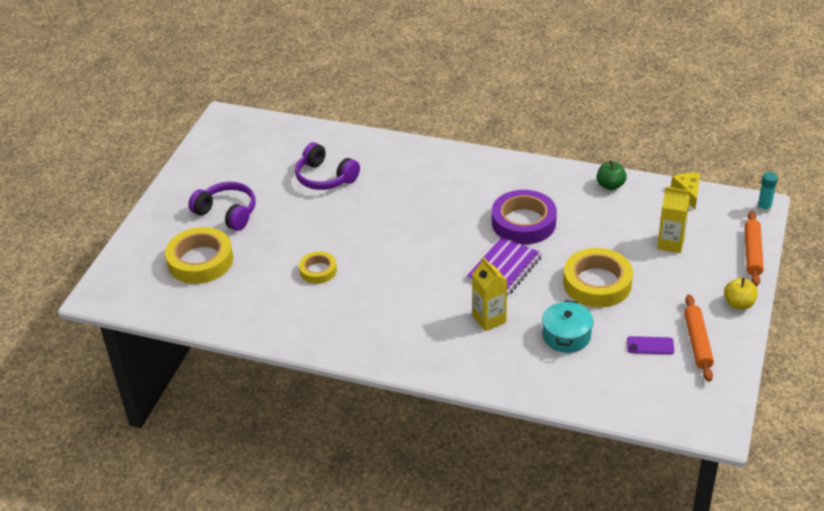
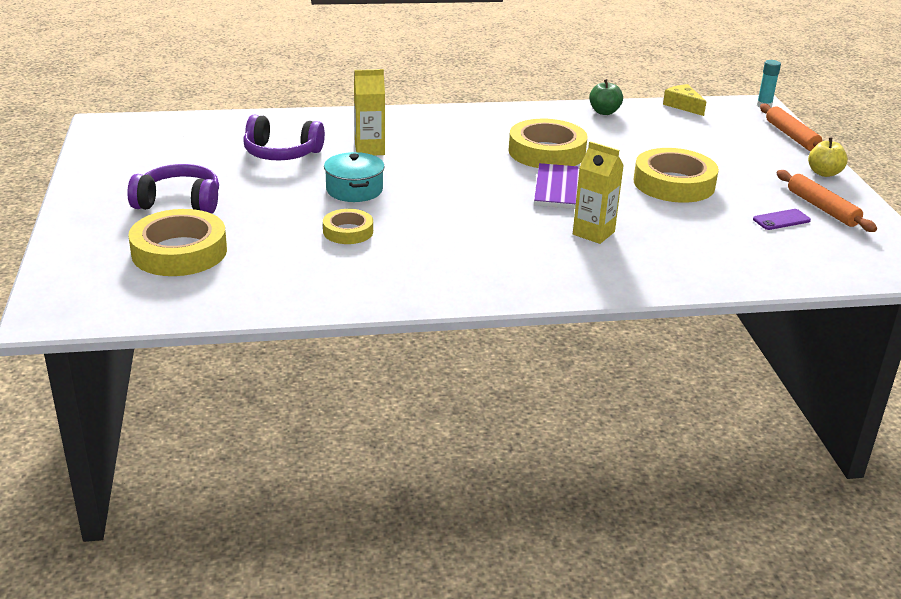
camera: 30 degrees left, 10 degrees down
purple tape [492,190,557,244] -> yellow tape [508,119,588,168]
turquoise pot [542,300,593,353] -> turquoise pot moved to [324,152,385,202]
yellow carton [657,187,690,253] -> yellow carton moved to [354,69,385,155]

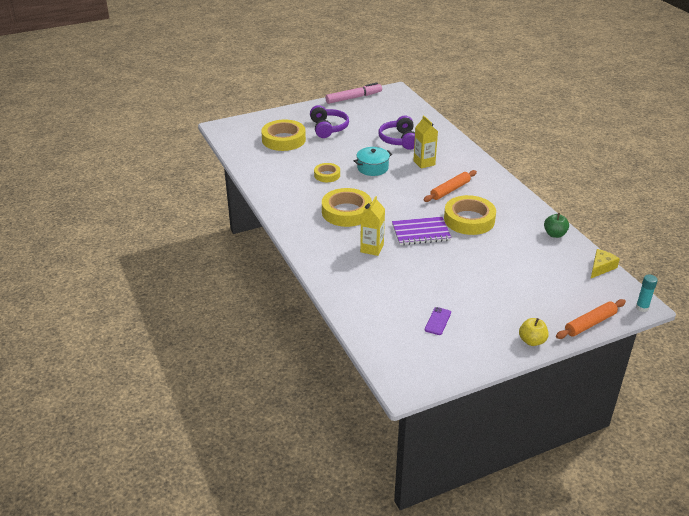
camera: 75 degrees right, 5 degrees up
yellow tape [634,148,719,203] -> yellow tape moved to [322,188,372,227]
purple phone [753,209,811,230] -> purple phone turned 60 degrees clockwise [425,307,451,335]
orange rolling pin [777,170,877,232] -> orange rolling pin moved to [424,170,477,202]
none -> pink marker [325,83,382,104]

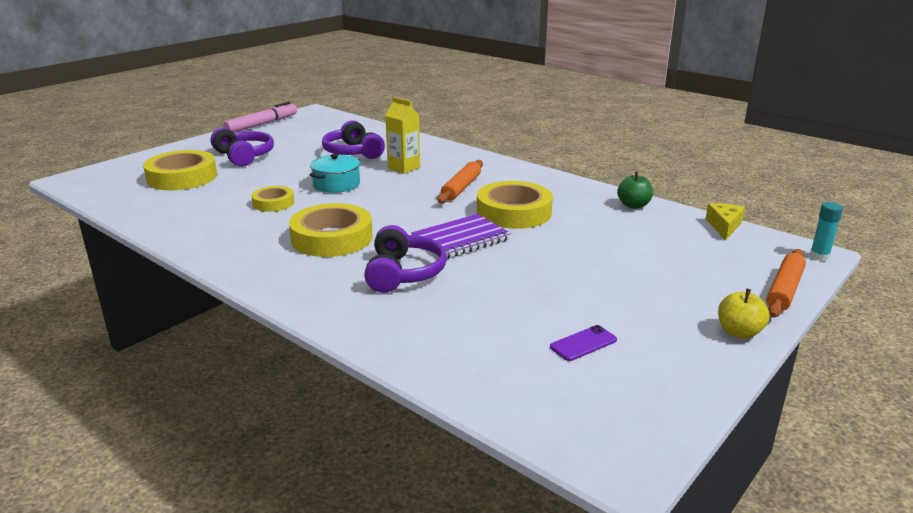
camera: 25 degrees left, 10 degrees down
yellow carton [360,196,385,256] -> purple headphones [364,225,447,293]
purple phone [425,307,451,335] -> purple phone turned 60 degrees clockwise [550,325,617,361]

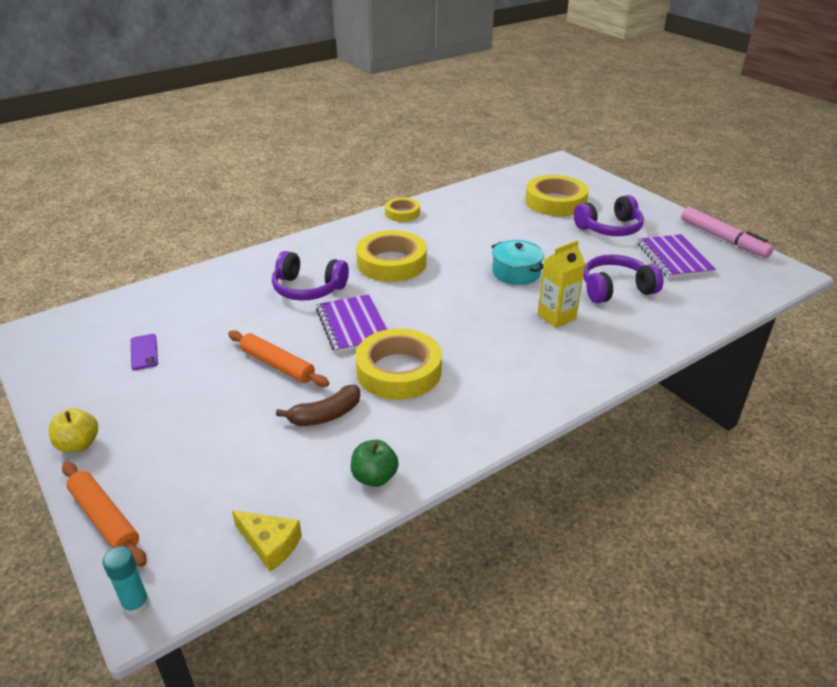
camera: 105 degrees right, 10 degrees up
yellow tape [251,186,294,212] -> yellow tape moved to [385,197,420,222]
orange rolling pin [437,160,483,204] -> orange rolling pin moved to [228,330,329,387]
none -> brown banana [276,385,360,426]
none -> purple notebook [638,234,716,279]

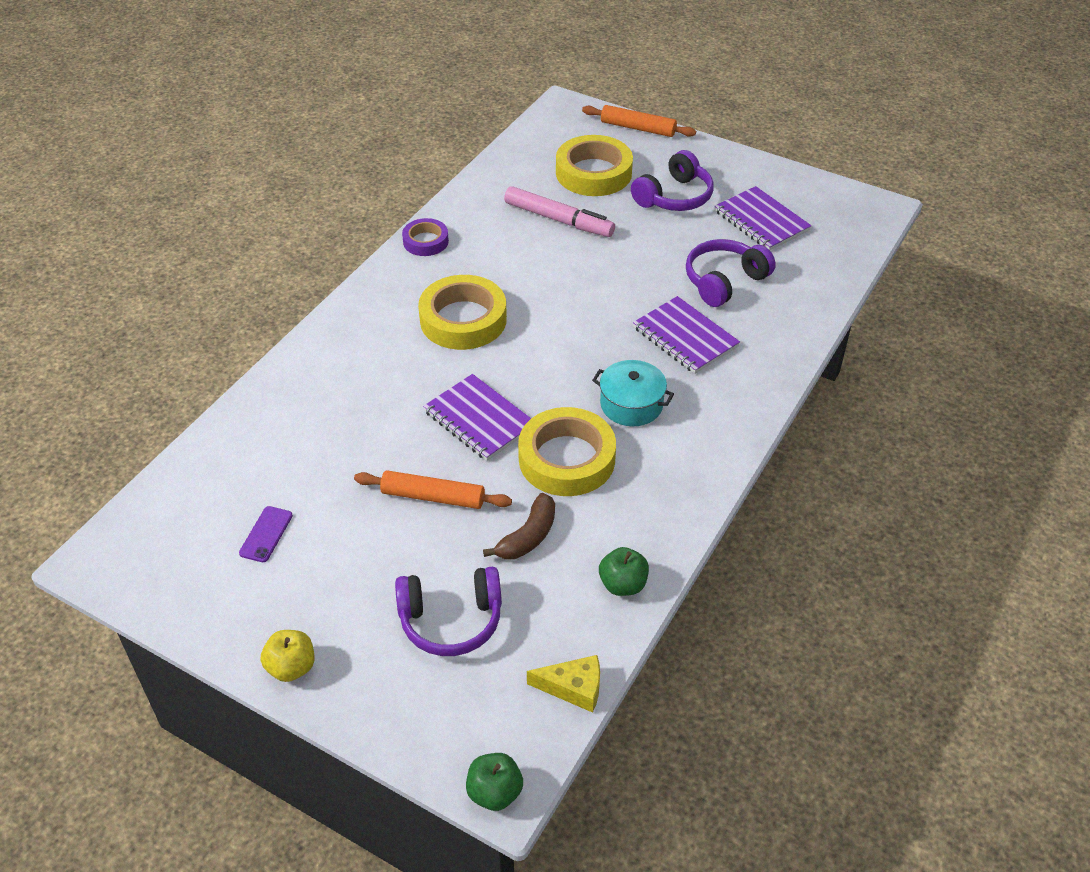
camera: 25 degrees left, 10 degrees up
orange rolling pin [62,462,146,567] -> orange rolling pin moved to [582,105,696,137]
turquoise glue stick [102,546,150,617] -> green apple [466,753,523,811]
purple phone [131,334,158,370] -> purple phone turned 60 degrees clockwise [239,506,293,562]
purple headphones [272,251,349,301] -> purple headphones moved to [395,567,502,656]
yellow tape [385,197,420,222] -> purple tape [402,218,449,256]
turquoise pot [491,240,544,285] -> turquoise pot moved to [592,360,674,426]
yellow carton [538,240,586,328] -> purple notebook [633,296,740,374]
pink marker [681,207,774,258] -> pink marker moved to [504,186,615,237]

